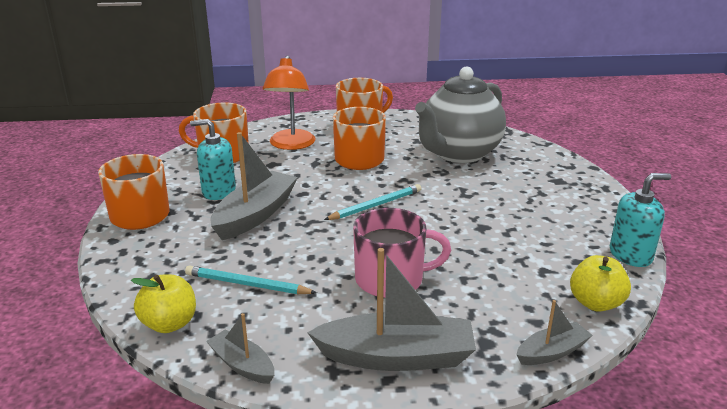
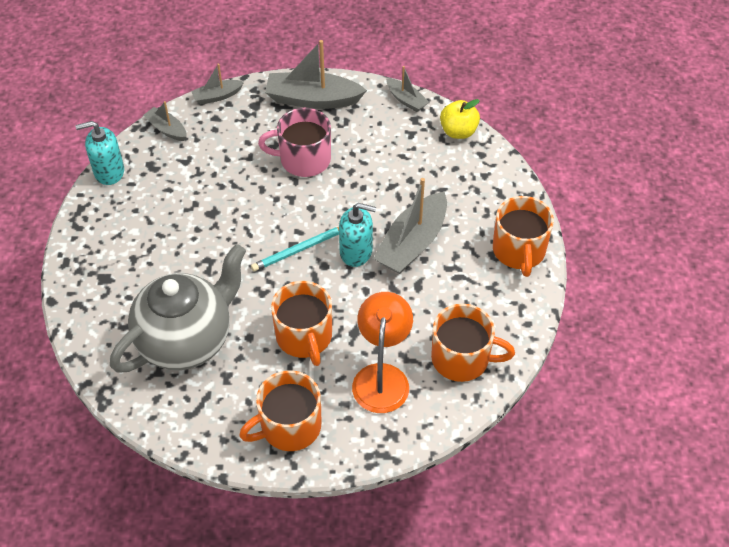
camera: 175 degrees left, 25 degrees up
turquoise pencil [185,265,317,294] -> none
turquoise soap dispenser [190,119,236,200] -> turquoise soap dispenser moved to [339,203,376,267]
yellow apple [570,255,631,312] -> grey boat [144,101,187,141]

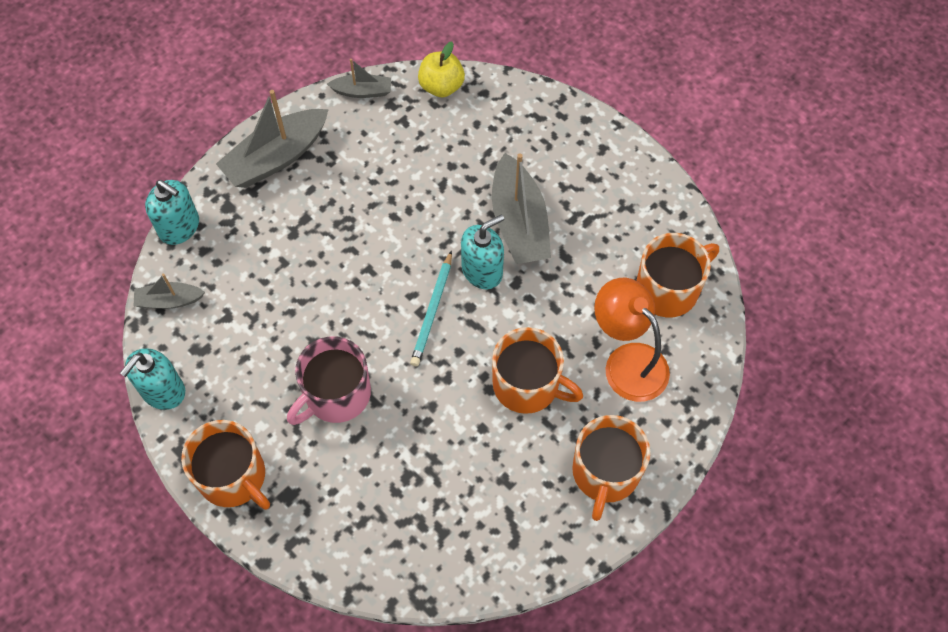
camera: 45 degrees left, 10 degrees up
grey teapot [110,244,246,373] -> none
grey boat [191,64,244,104] -> turquoise soap dispenser [145,180,199,245]
pink mug [258,108,331,177] -> pink mug moved to [287,337,371,425]
orange mug [493,196,554,277] -> orange mug moved to [181,420,270,510]

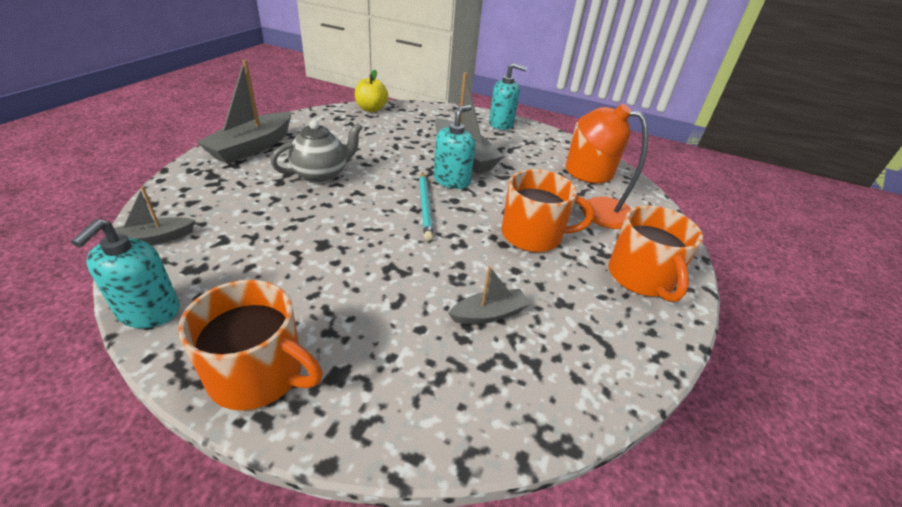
camera: 25 degrees left, 25 degrees down
turquoise soap dispenser [145,180,199,245] -> turquoise soap dispenser moved to [489,63,527,130]
pink mug [287,337,371,425] -> none
grey boat [327,59,391,98] -> grey boat moved to [448,266,530,324]
none -> grey teapot [270,120,363,184]

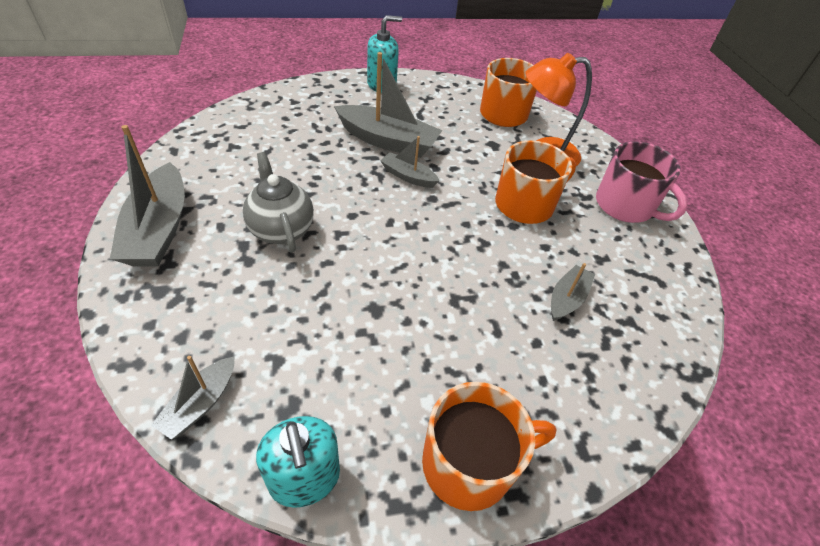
camera: 35 degrees left, 10 degrees up
grey teapot [270,120,363,184] -> grey teapot turned 45 degrees counterclockwise [243,152,314,252]
yellow apple [355,70,388,112] -> none
turquoise pencil [419,172,433,241] -> none
turquoise soap dispenser [434,105,476,189] -> grey boat [380,136,440,188]
orange mug [608,205,703,302] -> pink mug [596,141,687,223]

